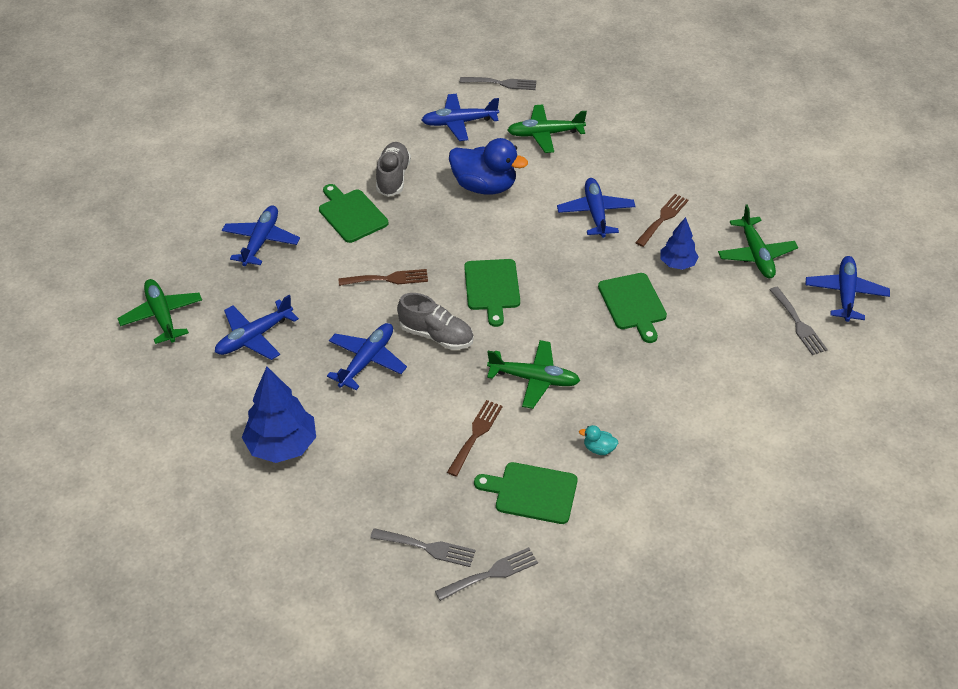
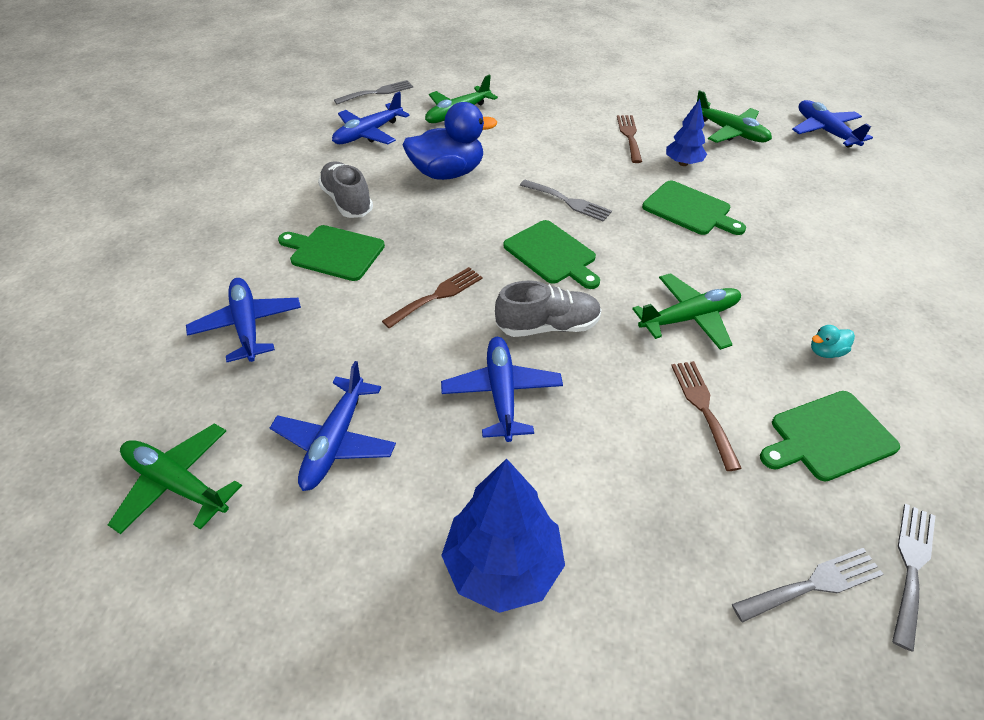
camera: 35 degrees left, 0 degrees up
blue plane [557,178,635,238] -> none
grey fork [769,287,828,355] -> grey fork moved to [520,180,612,222]

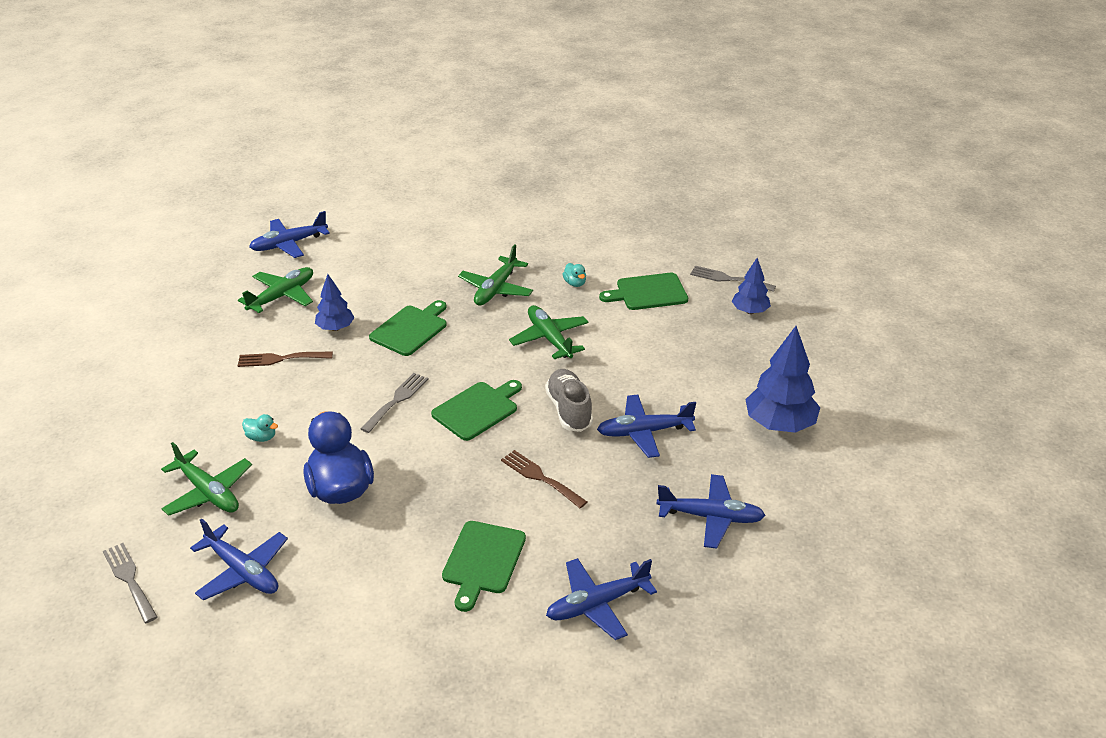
camera: 95 degrees left, 10 degrees down
green plane [108,423,242,534] -> green plane moved to [458,244,533,306]
grey shoe [318,161,373,218] -> none
brown fork [671,361,742,471] -> none
grey fork [732,548,884,623] -> blue tree [732,258,771,314]
green cutting board [760,391,900,482] -> green cutting board turned 105 degrees clockwise [599,273,688,310]
none -> turquoise duck [242,414,278,442]

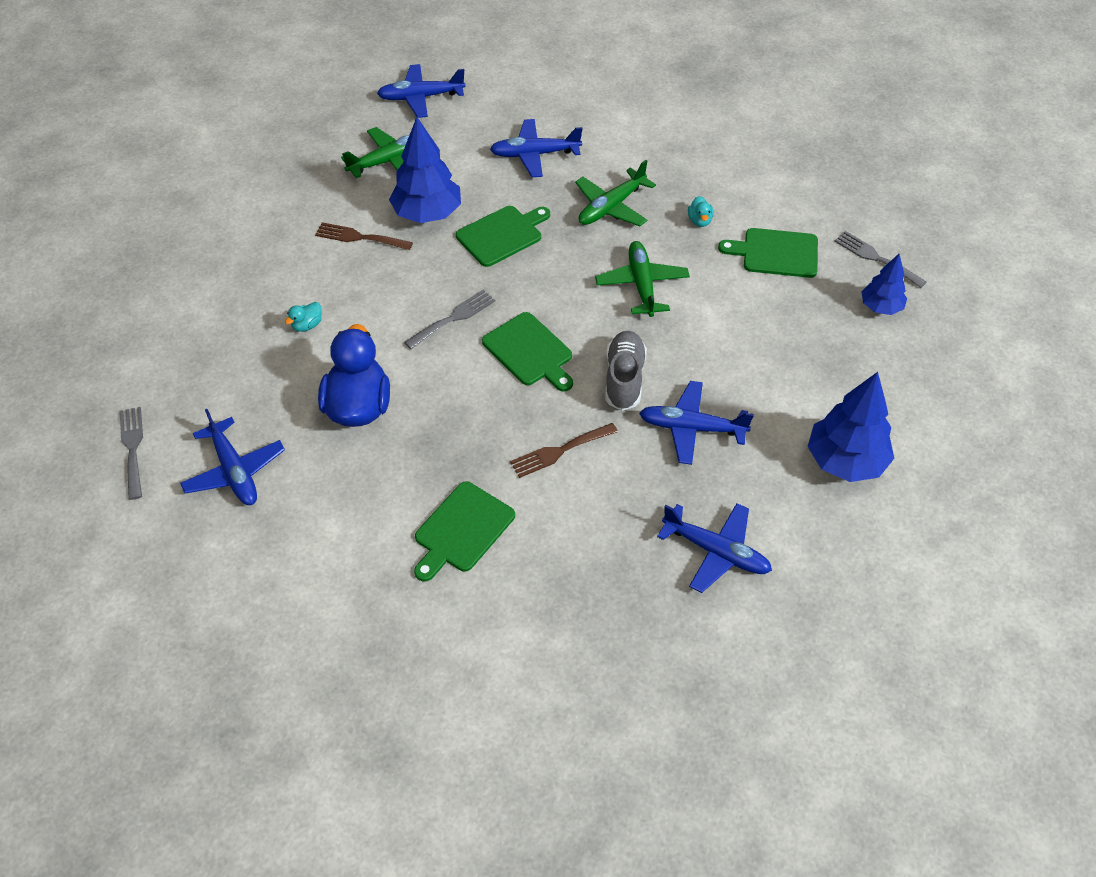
camera: 20 degrees right, 15 degrees up
green plane [161,442,252,516] -> none
turquoise duck [242,414,278,442] -> turquoise duck turned 90 degrees clockwise [285,302,322,332]
blue tree [315,274,355,331] -> blue tree [389,117,461,223], size x1.70
green cutting board [431,380,522,441] -> green cutting board turned 75 degrees clockwise [482,312,573,391]
brown fork [501,450,587,508] -> brown fork turned 90 degrees counterclockwise [510,423,618,478]
blue plane [546,558,657,640] -> blue plane moved to [490,119,582,177]

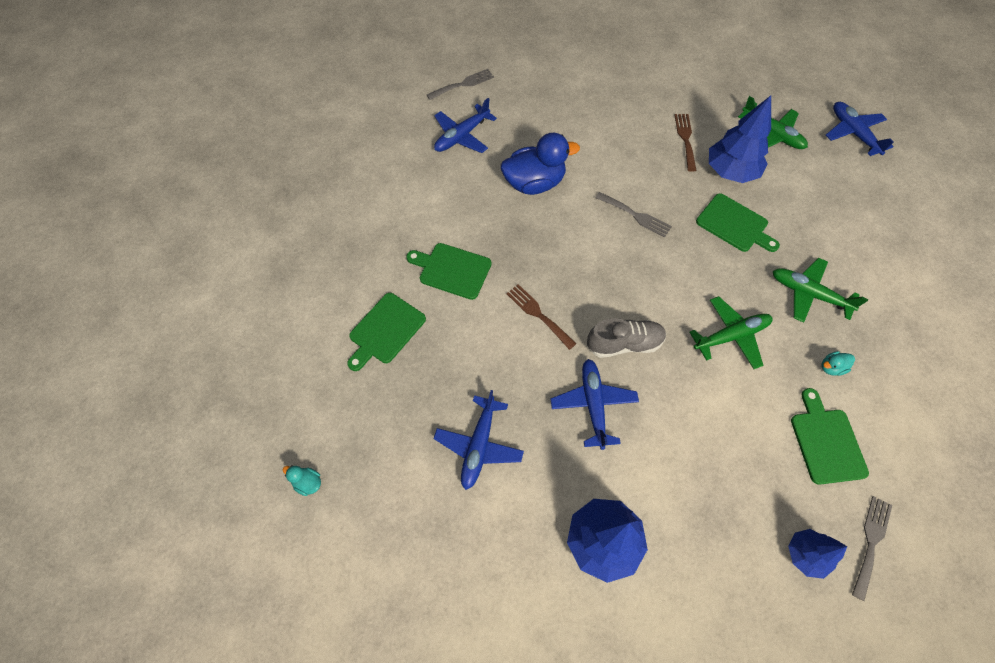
camera: 75 degrees right, 10 degrees up
turquoise duck [285,302,322,332] -> turquoise duck moved to [283,465,321,496]
green cutting board [482,312,573,391] -> green cutting board moved to [347,293,426,371]
blue plane [490,119,582,177] -> none

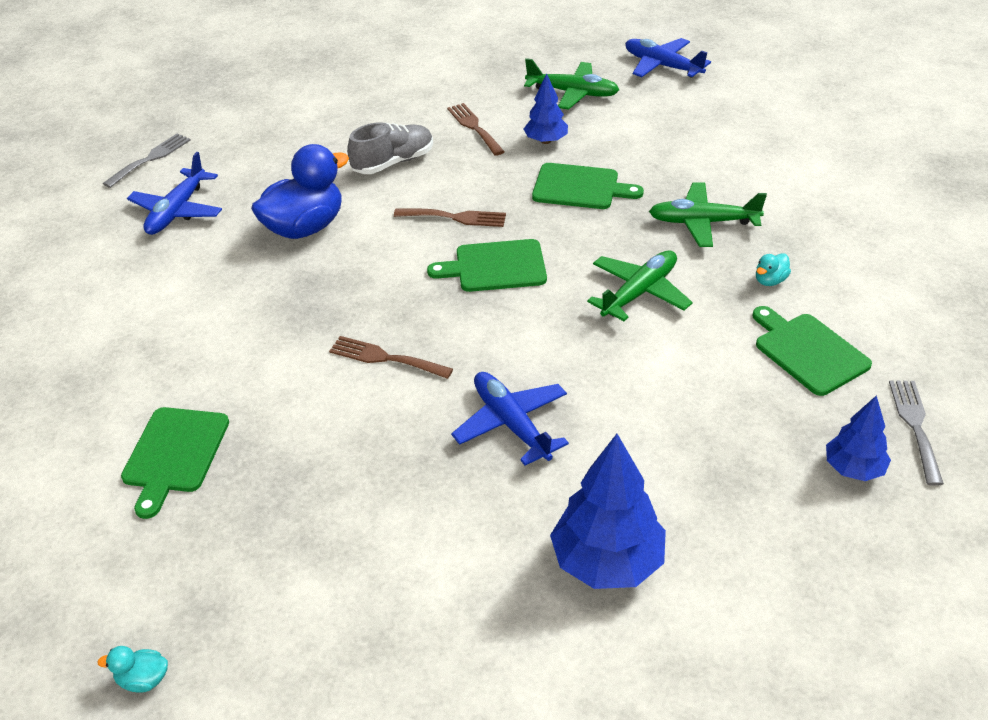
camera: 25 degrees left, 20 degrees down
green cutting board [406,243,491,300] -> green cutting board moved to [427,239,547,292]
blue plane [434,390,524,490] -> none
grey shoe [587,318,666,358] -> grey shoe moved to [347,122,433,174]
grey fork [595,192,672,238] -> brown fork [394,208,506,227]
blue tree [709,96,771,183] -> blue tree [524,73,568,144], size x0.59

